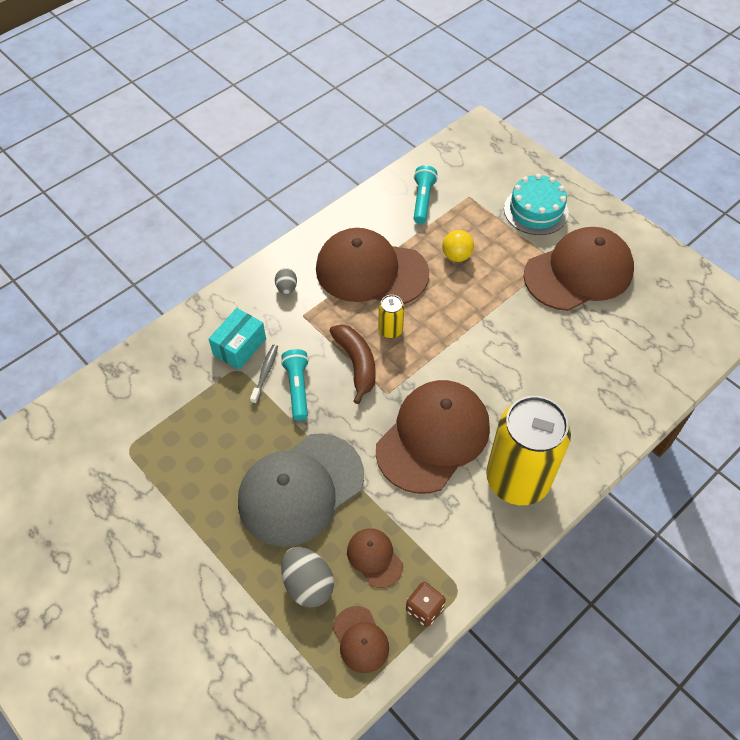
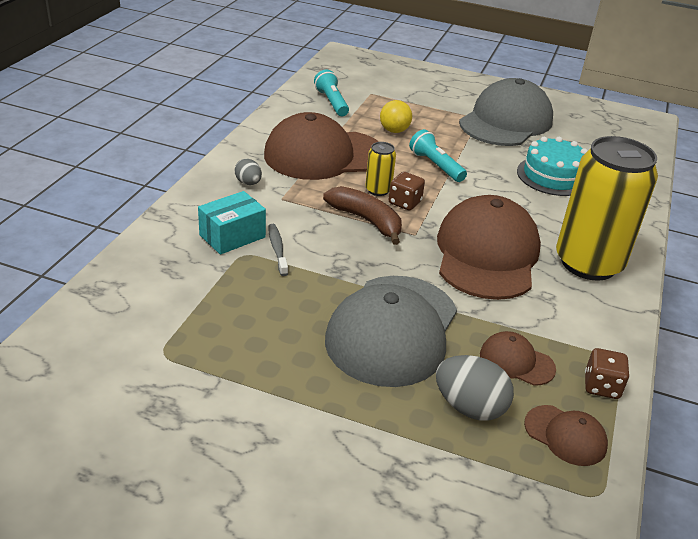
camera: 30 degrees left, 20 degrees down
turquoise box [209,308,266,370] -> turquoise box turned 45 degrees clockwise [198,191,266,255]
turquoise flashlight [281,349,309,421] -> turquoise flashlight moved to [409,129,467,182]
turquoise cake [504,174,569,235] -> turquoise cake moved to [517,137,588,196]
brown cap [523,227,634,311] -> grey cap [459,78,553,146]
none -> brown dice [389,172,425,210]

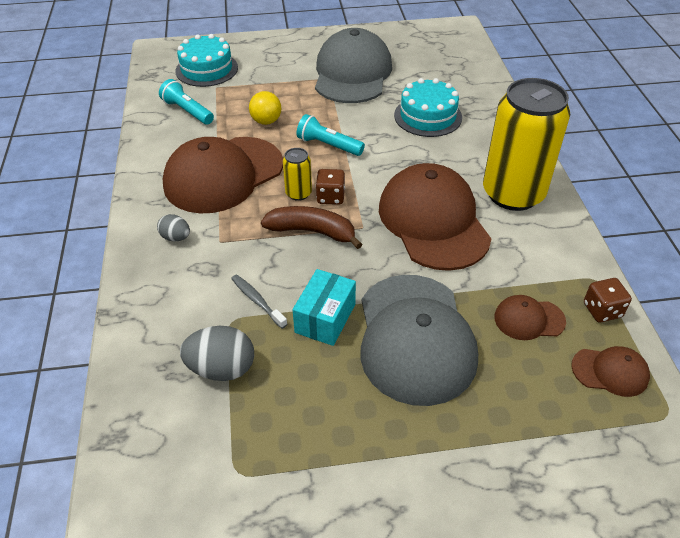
camera: 25 degrees left, 10 degrees up
turquoise box [198,191,266,255] -> turquoise box moved to [293,269,356,346]
grey egg [436,355,514,421] -> grey egg moved to [180,326,254,381]
none -> turquoise cake [175,34,238,87]

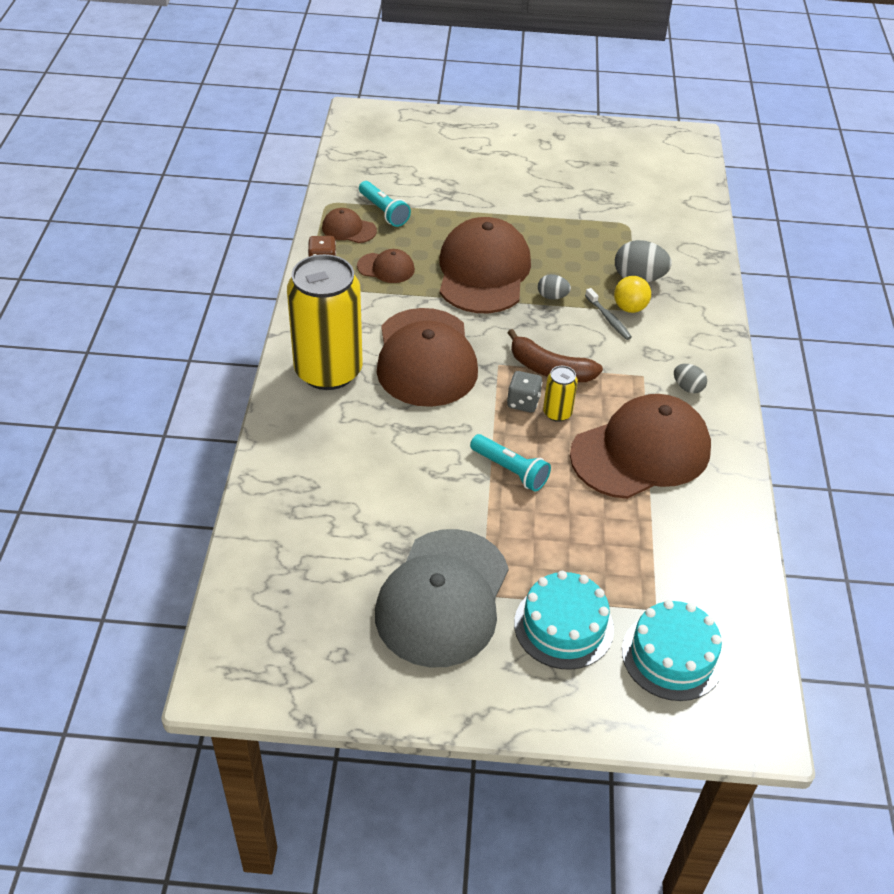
camera: 170 degrees left, 0 degrees up
turquoise flashlight [159,79,214,125] -> turquoise flashlight moved to [359,181,411,227]
yellow ball [249,91,281,125] -> yellow ball moved to [614,276,651,313]
turquoise box [293,269,356,346] -> grey egg [538,274,571,300]
brown dice [316,169,345,205] -> grey dice [507,371,542,413]
grey cap [360,275,478,406] -> brown cap [439,217,531,313]
turquoise cake [394,78,462,137] -> turquoise cake moved to [514,571,614,670]

